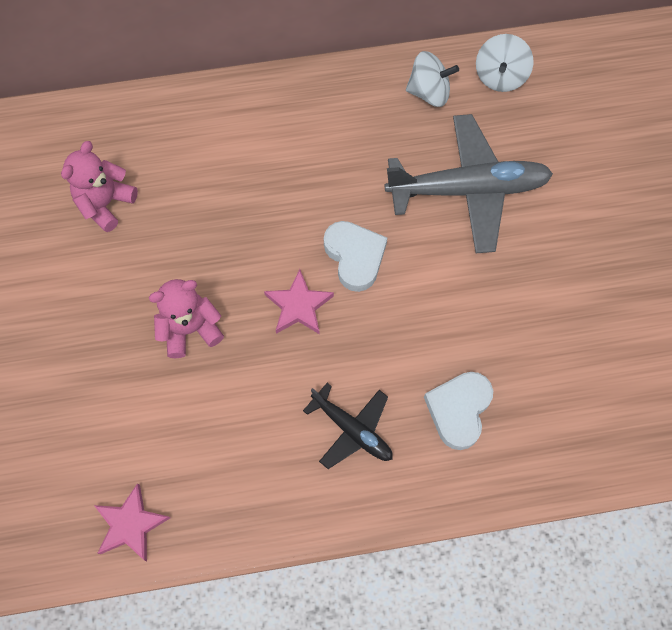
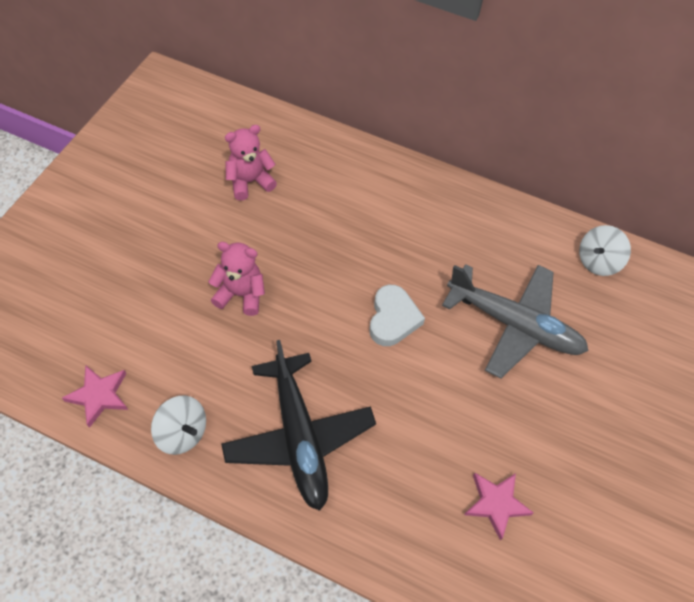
camera: 30 degrees right, 10 degrees down
pink star [264,269,334,334] -> pink star moved to [464,473,534,541]
black plane [303,383,393,469] -> black plane [221,340,376,511], size x1.80
white spinning top [406,51,459,107] -> white spinning top moved to [151,395,206,455]
white heart [424,372,493,450] -> none

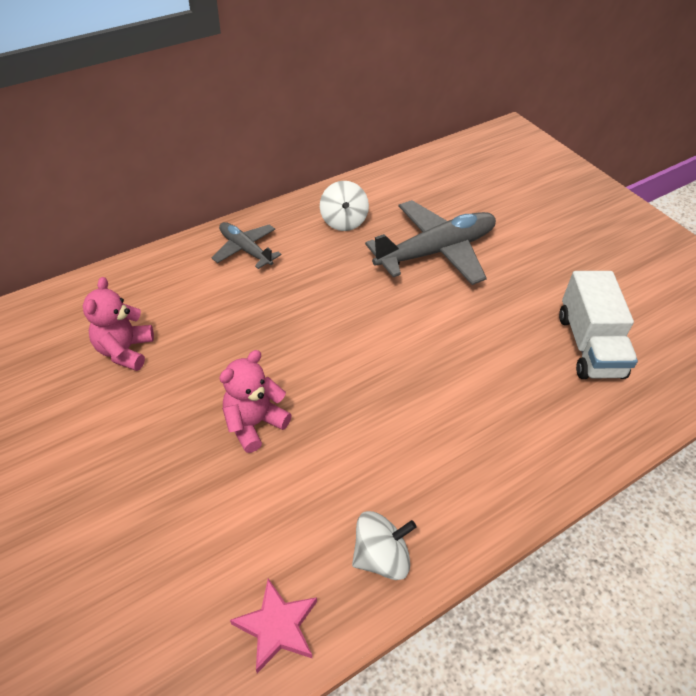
camera: 55 degrees left, 10 degrees down
black plane [221,340,376,511] -> none
white heart [369,285,425,346] -> none
pink star [464,473,534,541] -> white truck [559,271,638,379]
white spinning top [579,225,631,276] -> white spinning top moved to [320,181,369,231]
none -> grey plane [212,222,281,269]

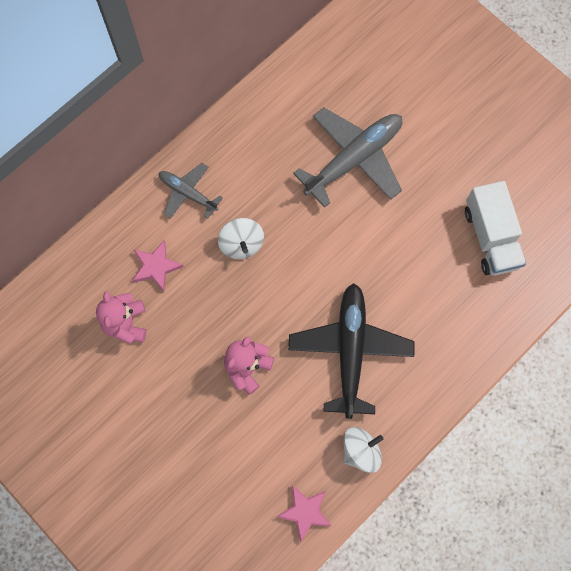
camera: 10 degrees left, 25 degrees up
white spinning top [320,181,369,231] -> white spinning top moved to [218,218,264,259]
none -> pink star [132,240,183,292]
none -> black plane [288,283,415,419]

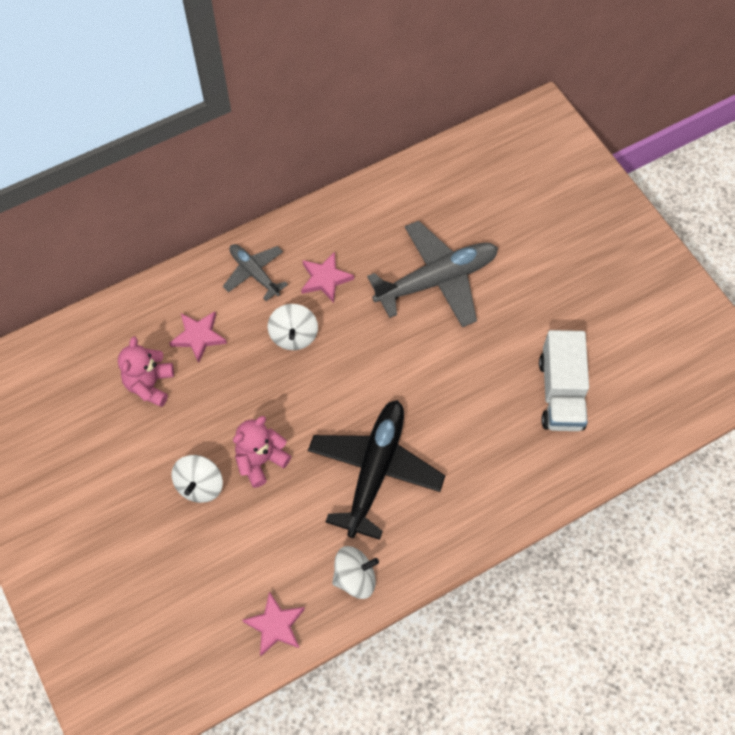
camera: 15 degrees right, 10 degrees down
none -> white spinning top [172,455,223,503]
none -> pink star [301,252,354,303]

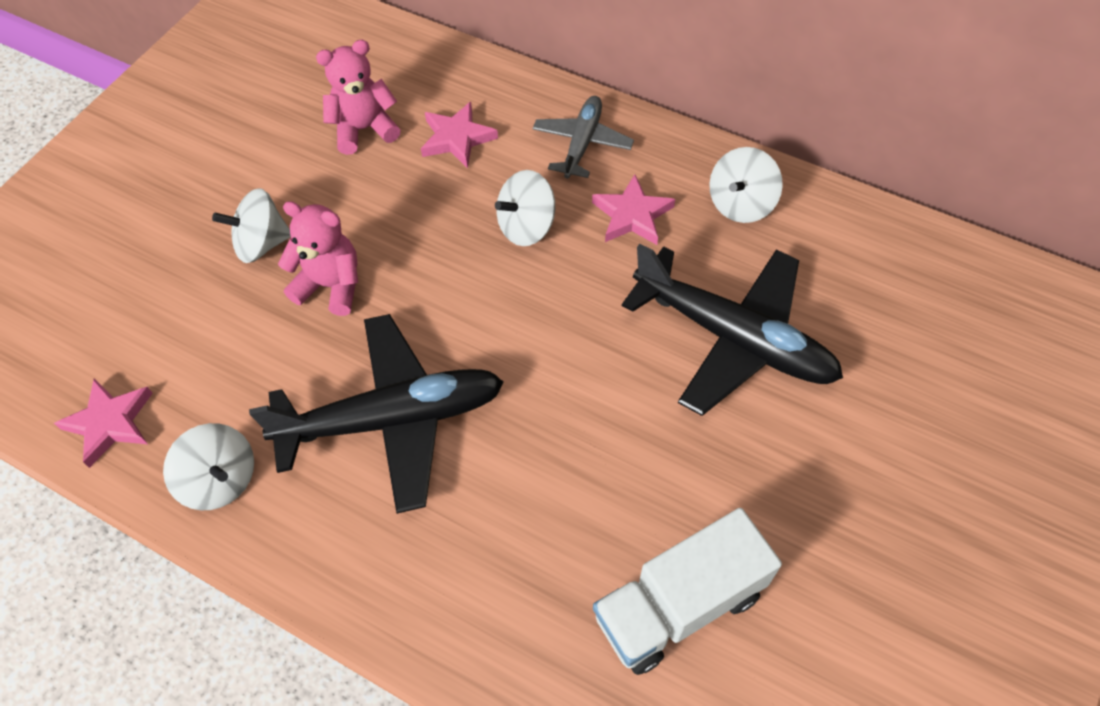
camera: 60 degrees right, 5 degrees down
grey plane [367,221,498,327] -> black plane [622,244,843,416]
none -> white spinning top [709,147,783,223]

